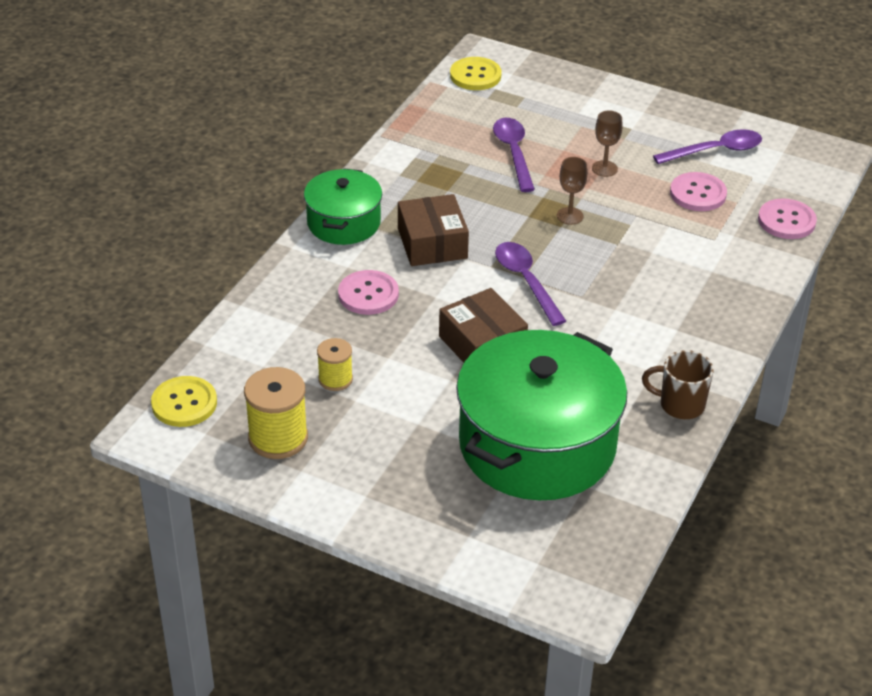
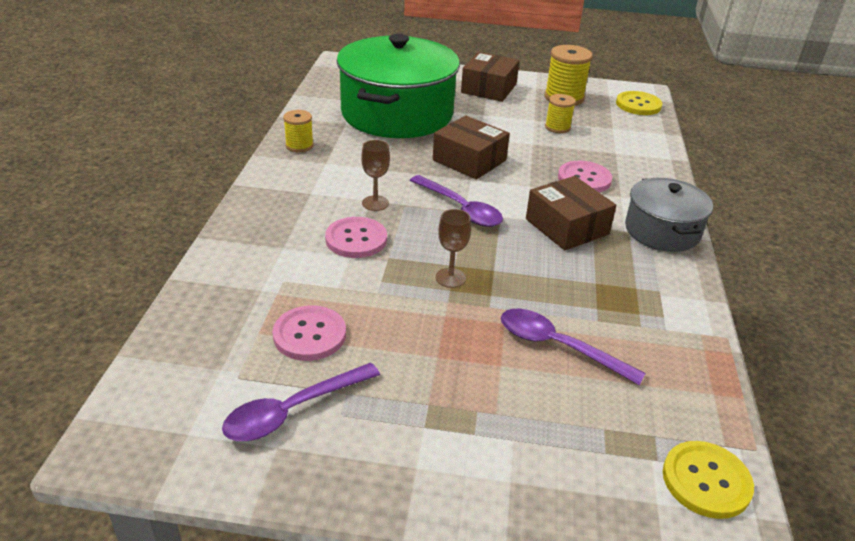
camera: 160 degrees right, 5 degrees down
green pot [304,168,382,245] -> grey pot [625,178,713,252]
purple spoon [493,118,535,192] -> purple spoon turned 150 degrees clockwise [501,309,646,385]
brown goblet [592,110,623,177] -> brown goblet moved to [361,140,390,211]
brown mug [642,350,714,419] -> yellow spool [283,110,314,152]
pink button [758,198,817,239] -> pink button moved to [325,217,387,258]
none -> brown box [461,52,520,102]

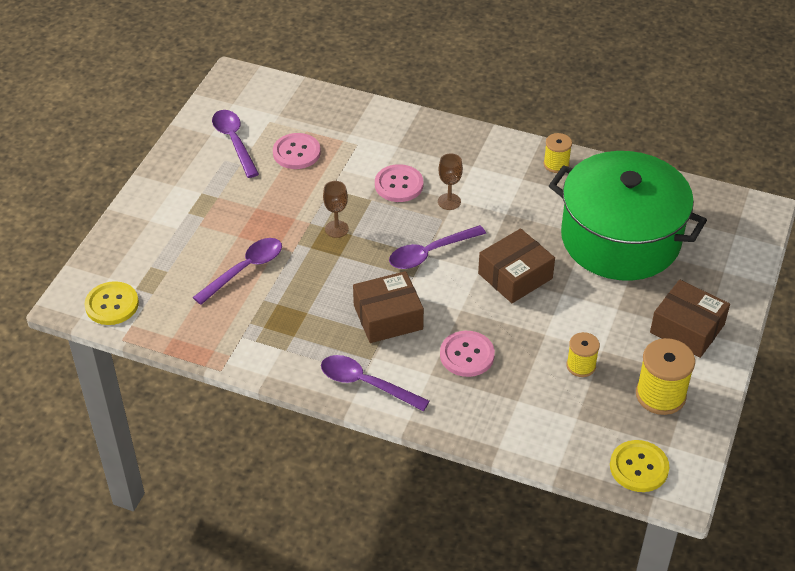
camera: 105 degrees right, 10 degrees up
grey pot [625,178,713,252] -> purple spoon [321,355,430,411]

